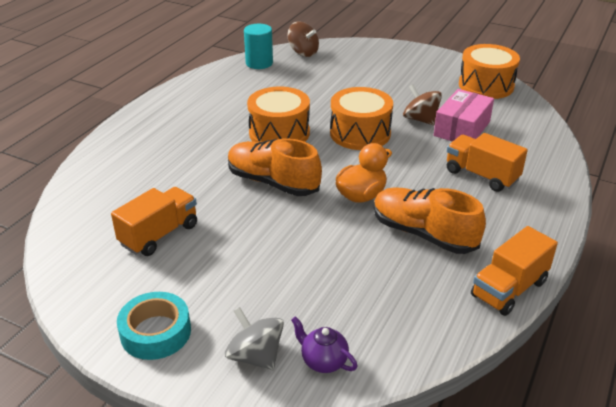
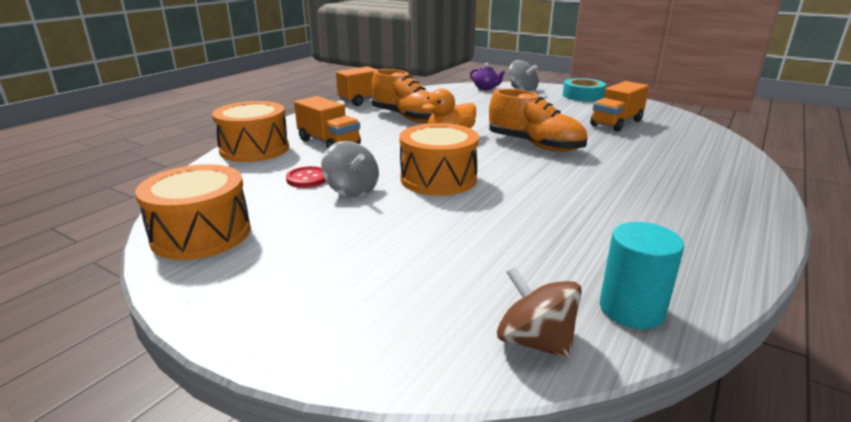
camera: 175 degrees left, 10 degrees down
orange drum [247,87,310,143] -> orange drum moved to [212,101,289,162]
brown spinning top [403,84,442,125] -> grey spinning top [321,141,379,197]
pink box [434,89,494,142] -> red button [286,166,326,188]

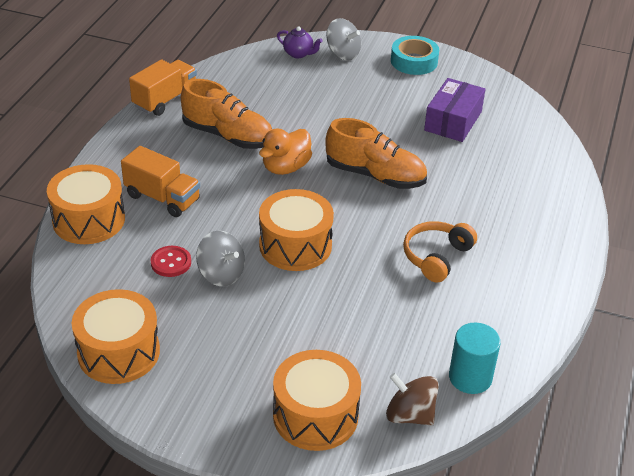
camera: 15 degrees left, 15 degrees up
orange truck [590,81,649,132] -> purple box [424,78,485,142]
none -> orange drum [273,350,361,451]
none -> orange headphones [403,221,477,283]

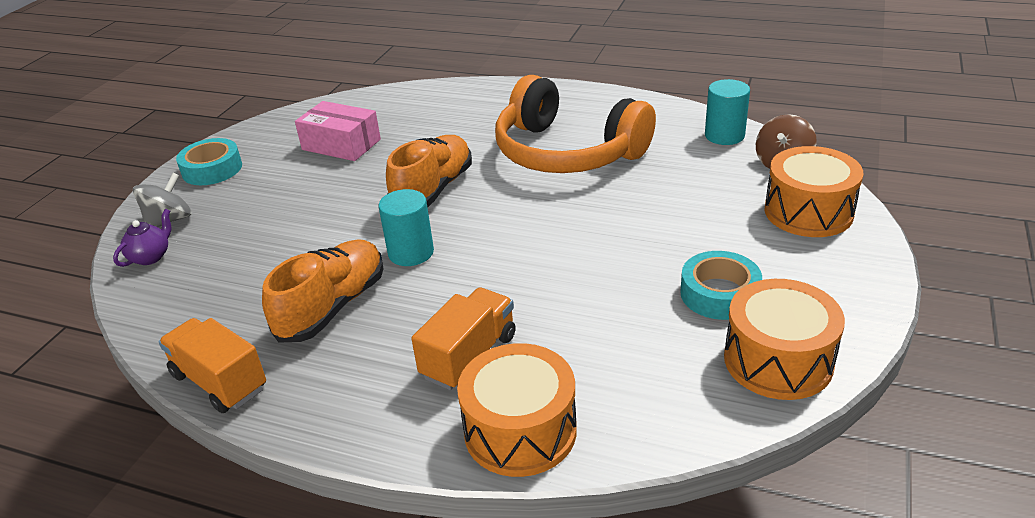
camera: 85 degrees left, 5 degrees down
red button [151,246,191,277] -> none
grey spinning top [196,231,245,286] -> none
orange duck [259,129,312,175] -> turquoise cylinder [379,189,434,266]
orange drum [259,189,334,271] -> none
orange headphones [403,221,477,283] -> orange headphones [495,75,656,173], size x2.02
purple box [424,78,485,142] -> pink box [295,101,381,161]
none -> turquoise tape [680,251,762,320]

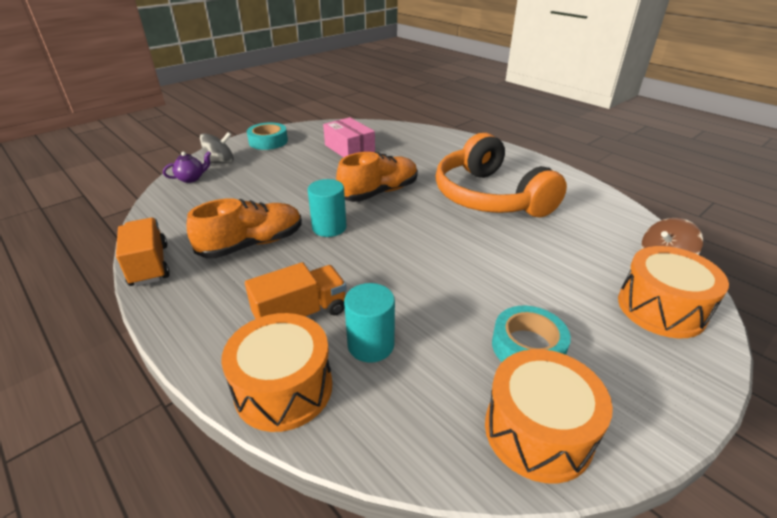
camera: 25 degrees right, 0 degrees up
turquoise cylinder [705,79,750,145] -> turquoise cylinder moved to [344,283,395,363]

